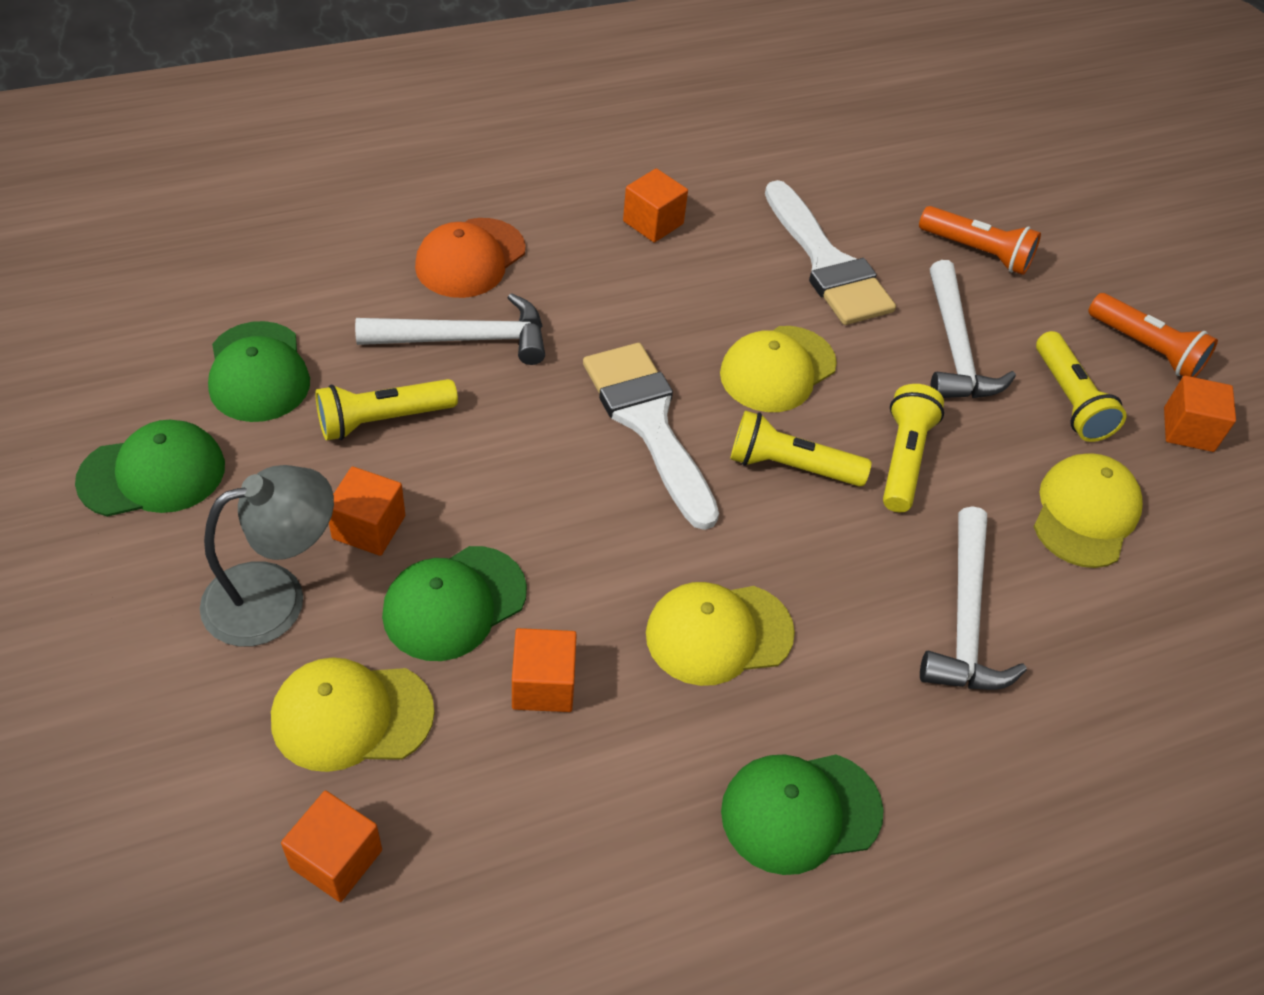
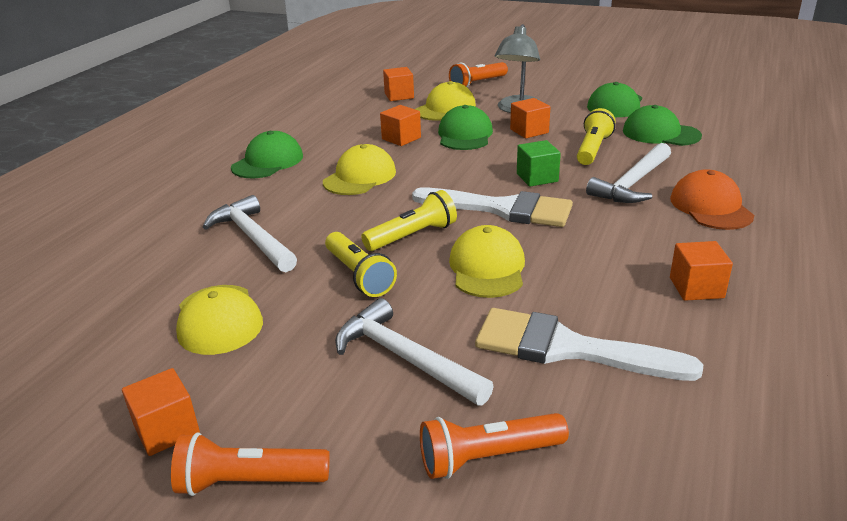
camera: 140 degrees right, 20 degrees down
yellow flashlight [1036,331,1126,442] -> none
none -> orange flashlight [449,62,508,87]
none -> green cube [517,140,561,187]

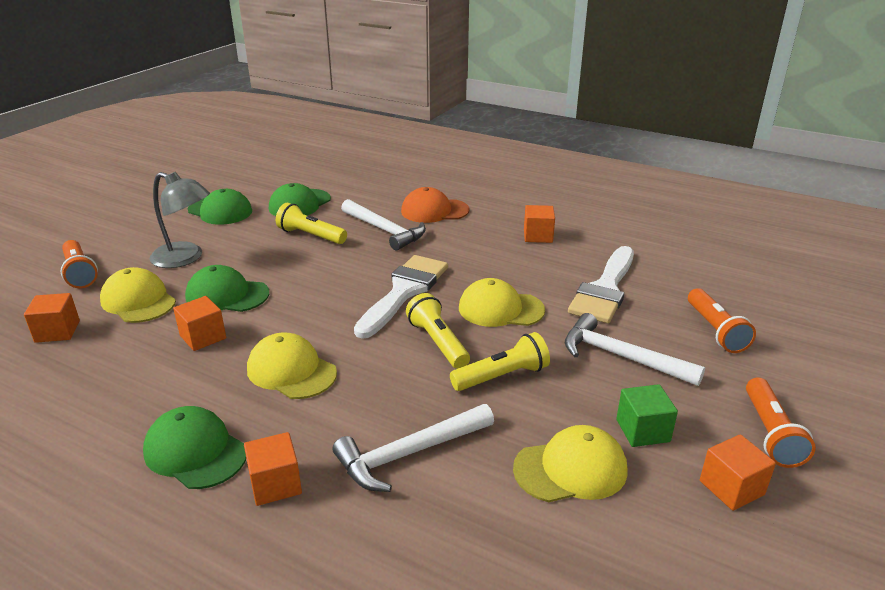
camera: 85 degrees left, 0 degrees up
white hammer [335,298,494,406] -> white hammer turned 75 degrees clockwise [565,313,705,386]
orange cube [510,98,550,138] -> orange cube moved to [244,432,302,506]
green cube [517,140,561,187] -> green cube moved to [616,384,678,447]

